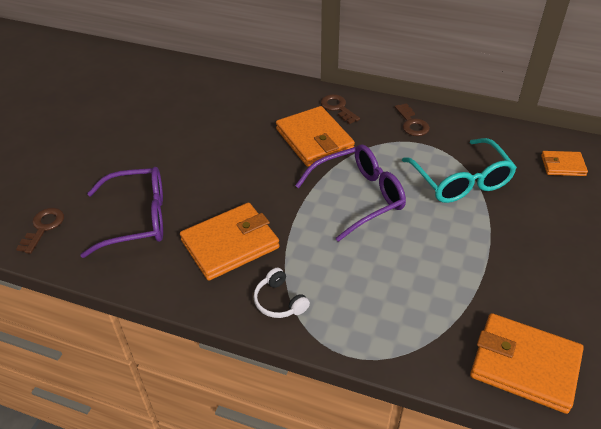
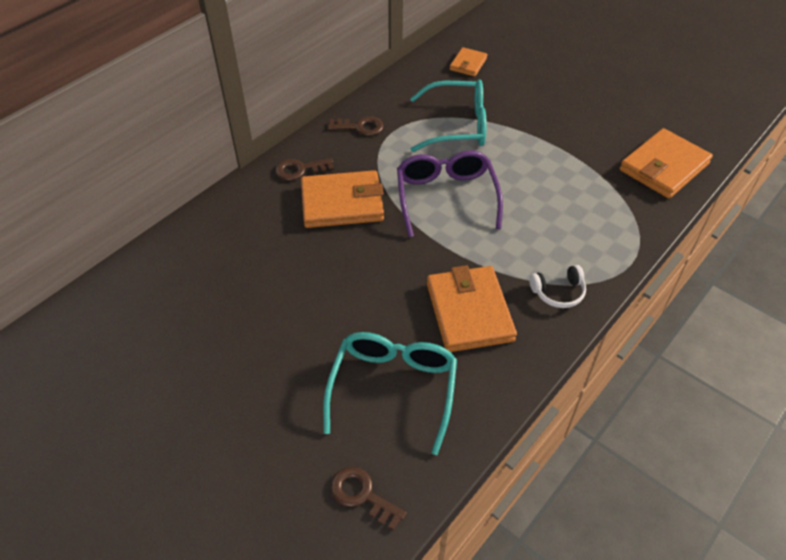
camera: 70 degrees left, 5 degrees up
purple glasses [80,167,163,258] -> turquoise glasses [323,332,457,455]

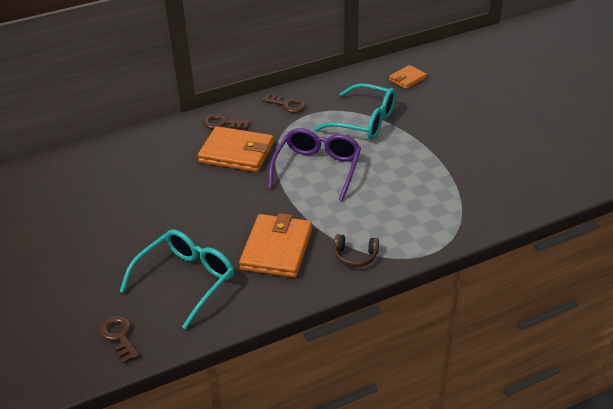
camera: 25 degrees right, 10 degrees down
white headphones [529,265,586,308] -> brown headphones [334,234,379,267]
orange wallet [620,128,713,199] -> none

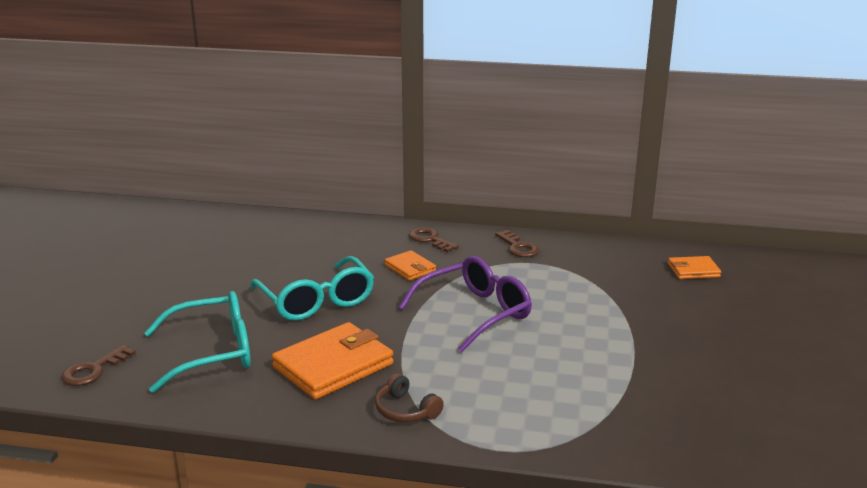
camera: 35 degrees right, 15 degrees down
brown key [99,316,140,363] -> brown key turned 150 degrees counterclockwise [61,345,136,386]
orange wallet [198,126,274,172] -> orange wallet [384,250,436,281], size x0.54
turquoise glasses [313,83,396,140] -> turquoise glasses moved to [250,256,374,321]

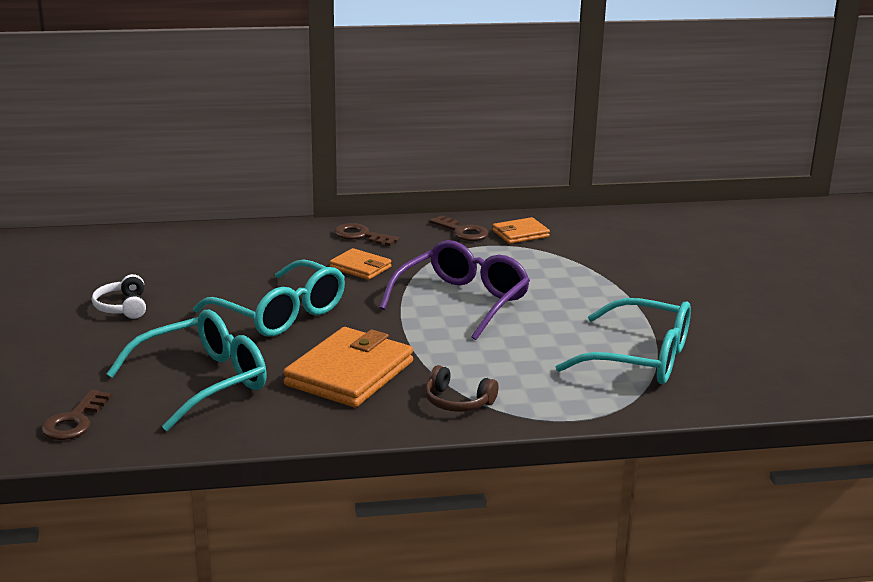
camera: 20 degrees left, 0 degrees up
orange wallet [668,256,721,279] -> orange wallet moved to [492,217,550,244]
none -> white headphones [92,274,146,319]
none -> turquoise glasses [556,298,691,384]

